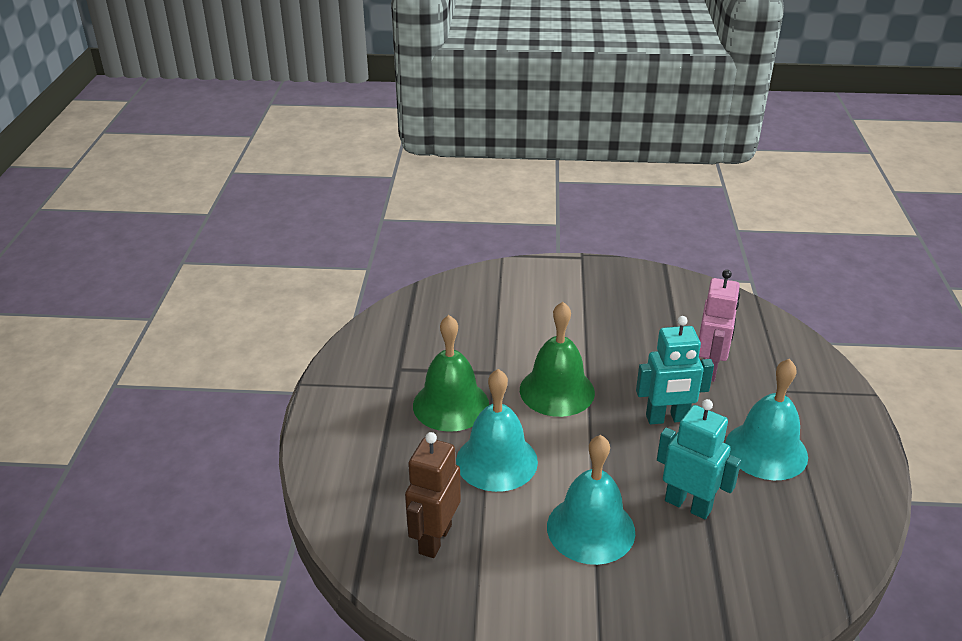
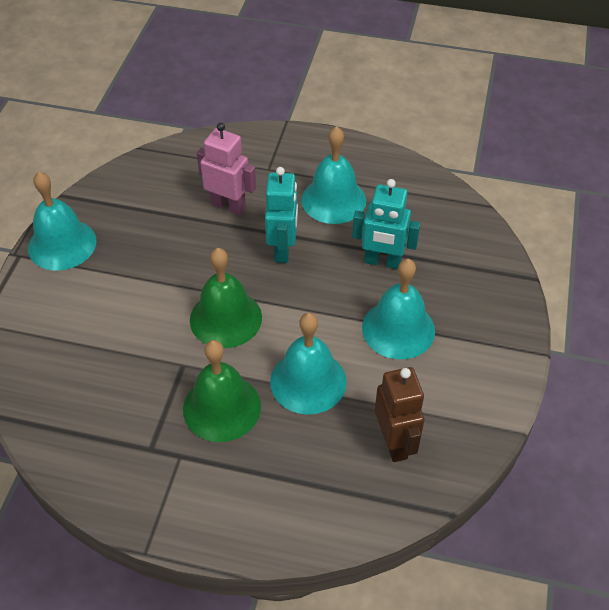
camera: 80 degrees left, 15 degrees up
brown robot [405,432,461,558] -> brown robot turned 135 degrees counterclockwise [375,367,424,462]
turquoise robot [657,399,741,519] -> turquoise robot turned 120 degrees counterclockwise [352,179,421,269]
none -> turquoise bell [28,172,97,270]

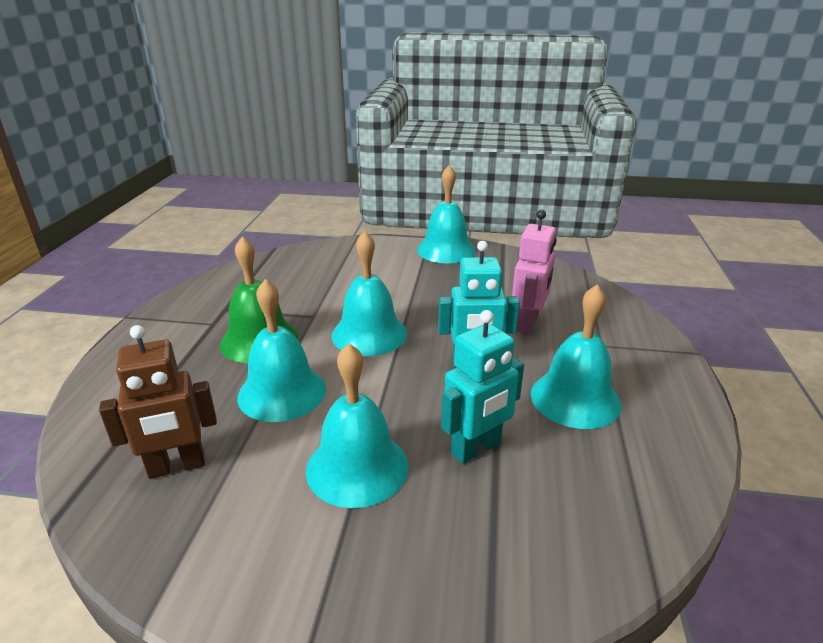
camera: 85 degrees right, 20 degrees down
green bell [190,248,262,348] -> turquoise bell [332,231,407,356]
turquoise robot [352,179,421,269] -> turquoise robot turned 135 degrees counterclockwise [441,310,524,464]

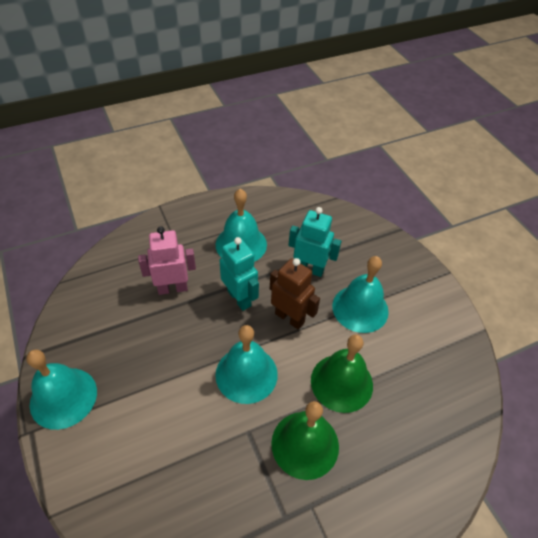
camera: 125 degrees left, 20 degrees up
brown robot [99,325,217,479] -> brown robot moved to [270,258,320,330]
turquoise bell [237,279,326,422] -> green bell [311,335,373,413]

